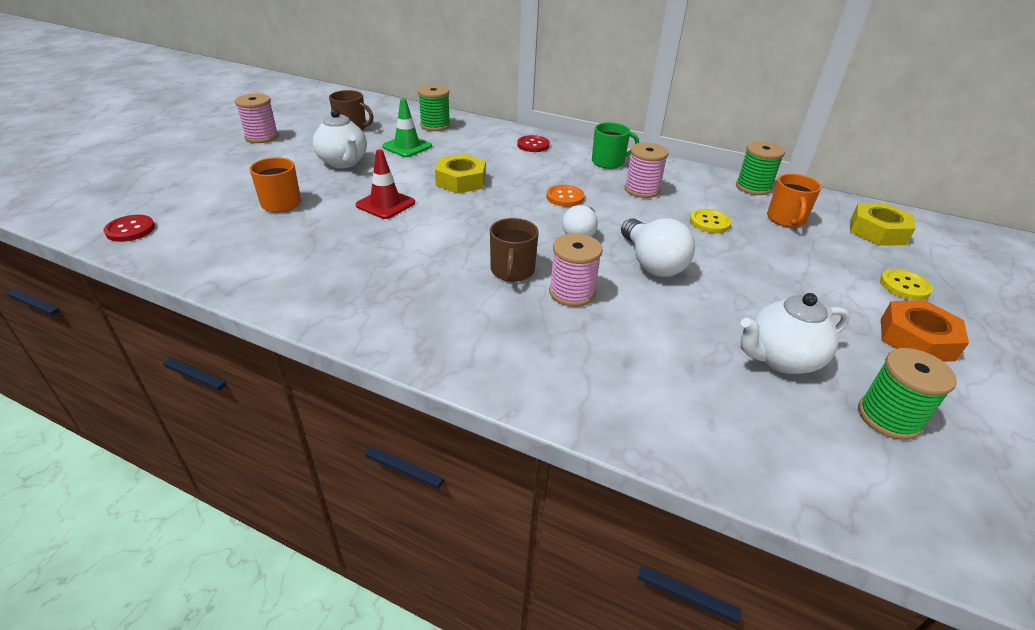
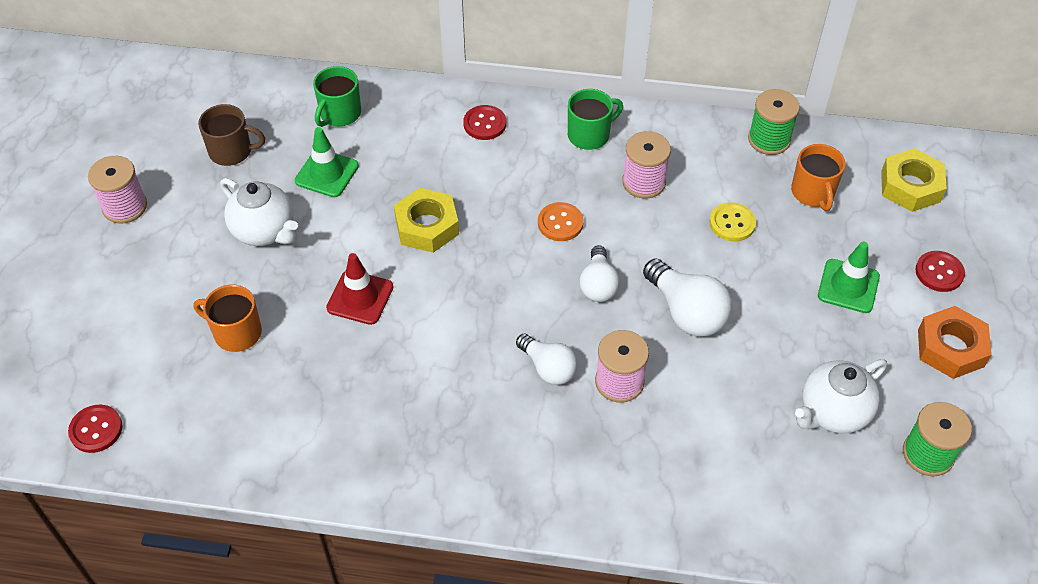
camera: 15 degrees left, 15 degrees up
green spool [418,85,451,131] -> green mug [313,66,361,127]
brown mug [490,218,539,282] -> white light bulb [516,333,578,385]
yellow button [880,269,933,300] -> red button [915,251,965,292]
none -> green traffic cone [818,242,880,313]

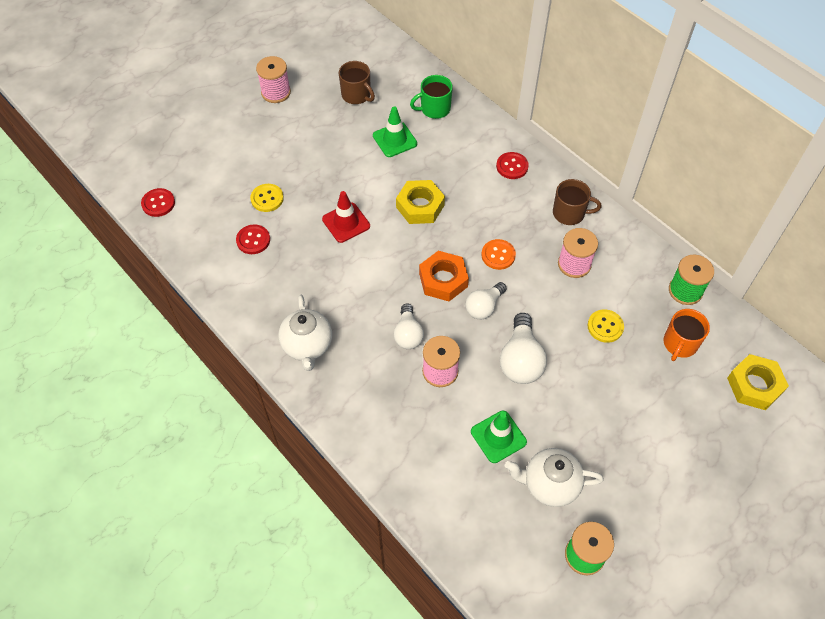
camera: 40 degrees right, 5 degrees up
orange mug [194,285,262,352] -> yellow button [250,184,284,212]
white teapot [220,178,298,246] -> white teapot moved to [278,295,332,371]
green mug [568,89,623,150] -> brown mug [553,179,602,225]
green traffic cone [818,242,880,313] -> green traffic cone moved to [471,411,527,463]
red button [915,251,965,292] -> red button moved to [236,224,270,254]
orange nut [918,306,992,379] -> orange nut moved to [419,251,469,301]

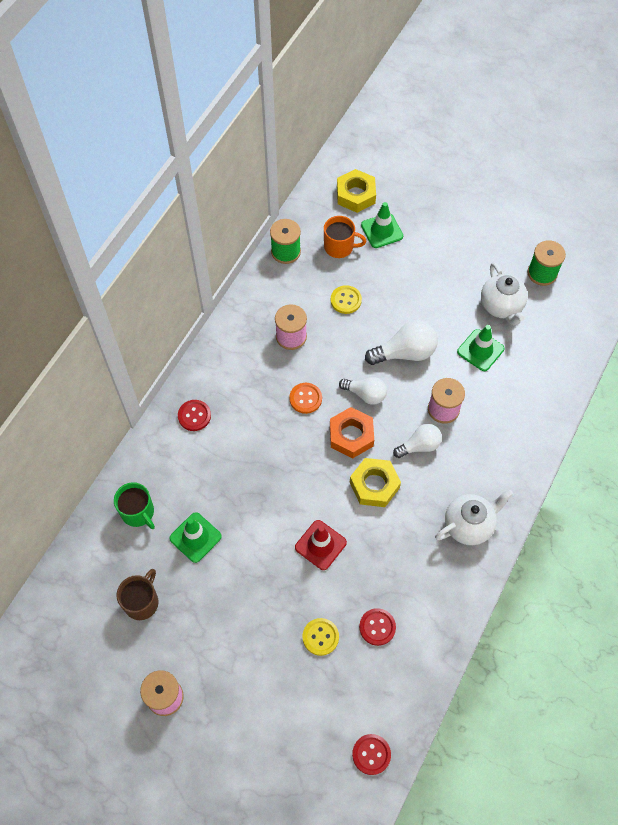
camera: 110 degrees left, 5 degrees up
yellow nut [396,180,445,224] -> yellow nut moved to [350,458,401,507]
brown mug [553,179,602,225] -> none
none -> green traffic cone [361,202,403,248]

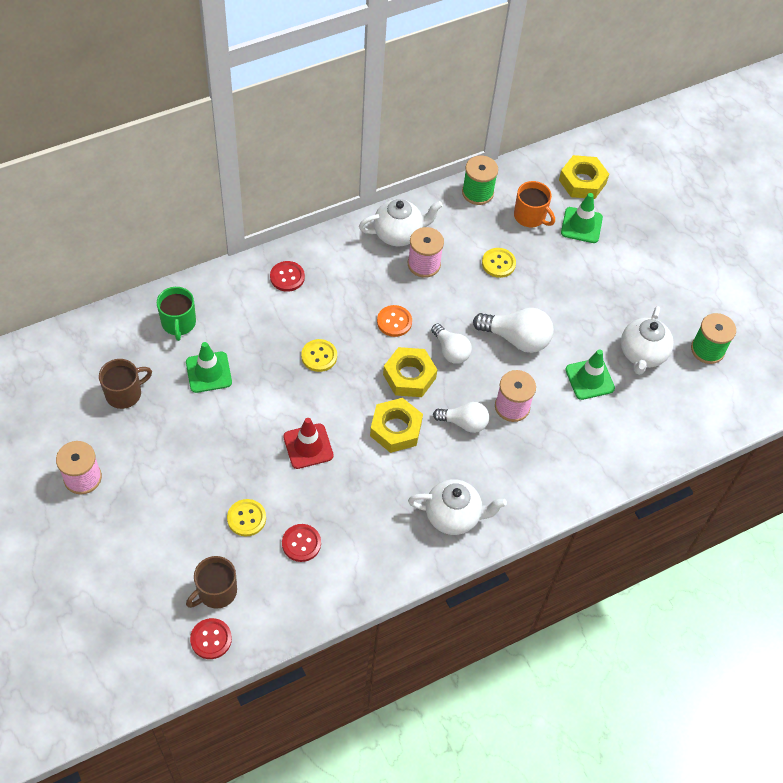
camera: 30 degrees right, 5 degrees down
orange nut [330,407,374,458] -> yellow nut [383,347,437,397]
none -> brown mug [186,556,237,609]
none -> yellow button [301,339,337,372]
none -> white teapot [359,199,443,246]

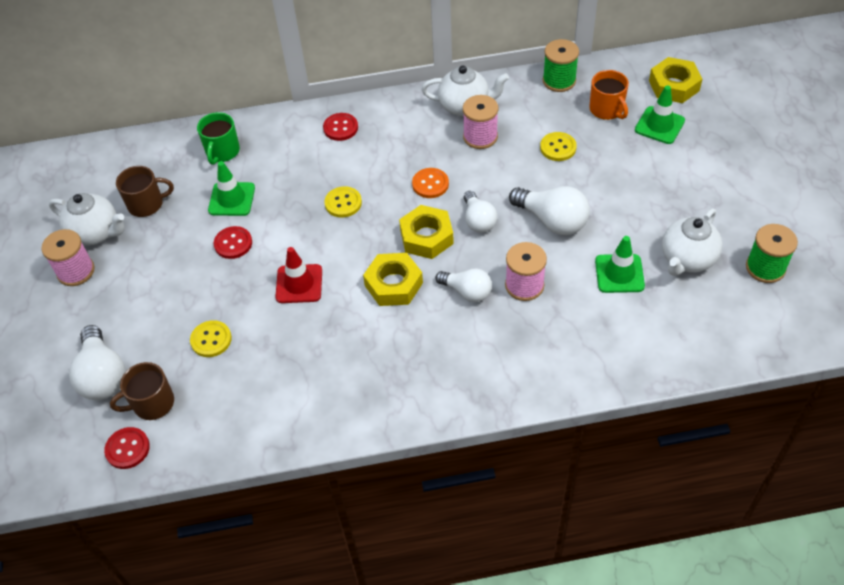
camera: 25 degrees right, 5 degrees down
red button [282,524,321,562] -> red button moved to [214,226,252,259]
white teapot [408,479,507,535] -> white teapot moved to [49,193,124,246]
none -> white light bulb [69,325,125,400]

